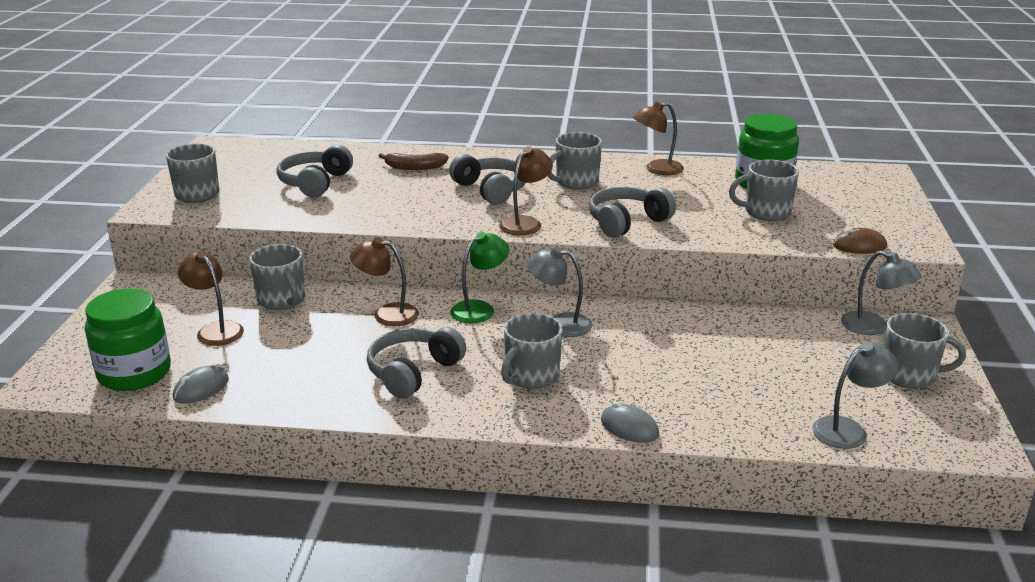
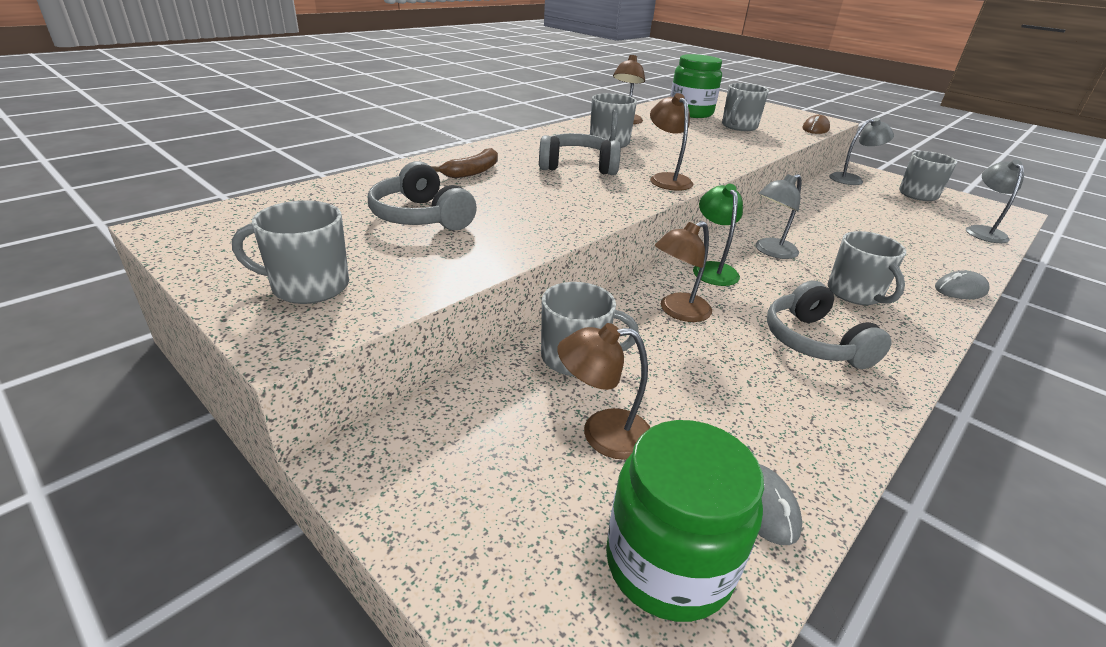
camera: 55 degrees left, 5 degrees up
grey headphones [589,187,676,238] -> none

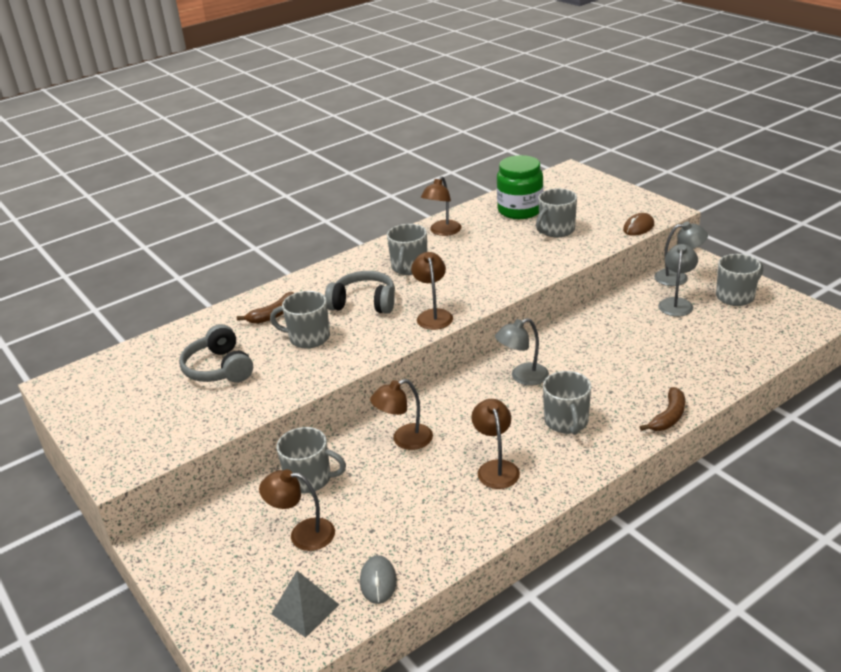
camera: 15 degrees right, 0 degrees up
grey mug [232,200,349,304] -> grey mug moved to [270,291,330,348]
green jar [606,420,764,622] -> grey pyramid [271,571,339,638]
green lamp [693,184,743,286] -> none
grey headphones [767,281,892,369] -> brown lamp [471,399,520,489]
grey mouse [935,270,990,299] -> brown banana [640,387,685,431]
grey lamp [966,159,1024,243] -> grey lamp moved to [658,244,698,317]

